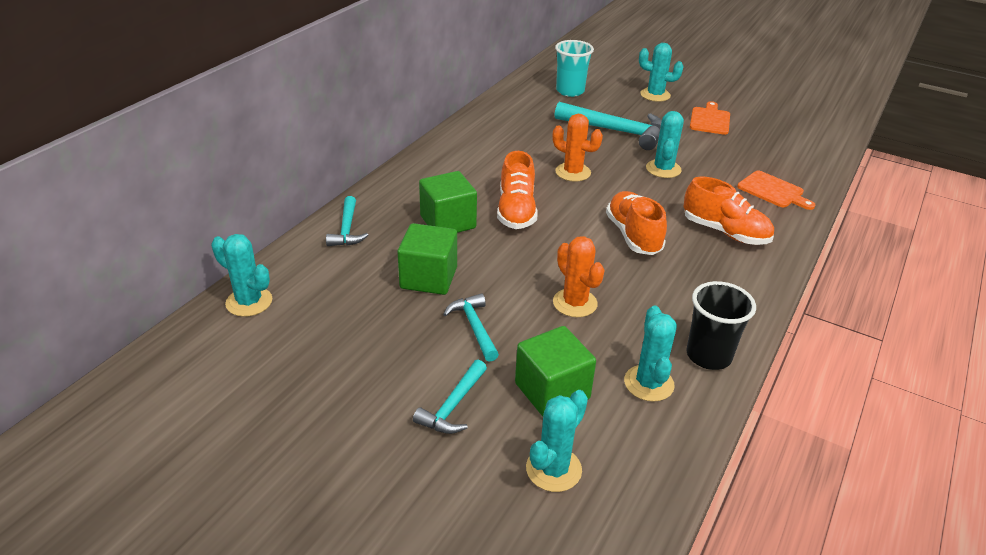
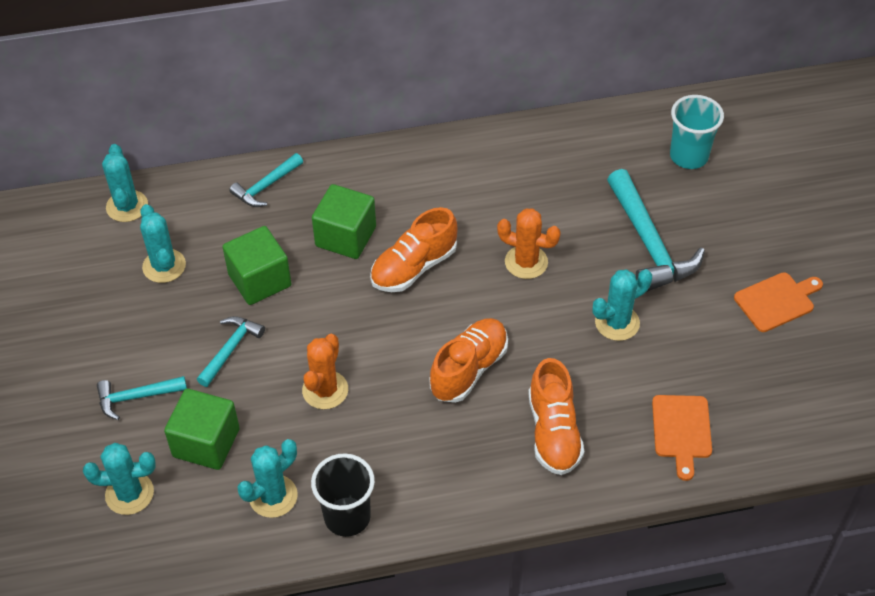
camera: 50 degrees right, 15 degrees up
orange cactus [553,114,603,182] -> orange cactus turned 60 degrees counterclockwise [497,208,561,279]
turquoise cactus [639,43,684,102] -> turquoise cactus moved to [140,204,186,283]

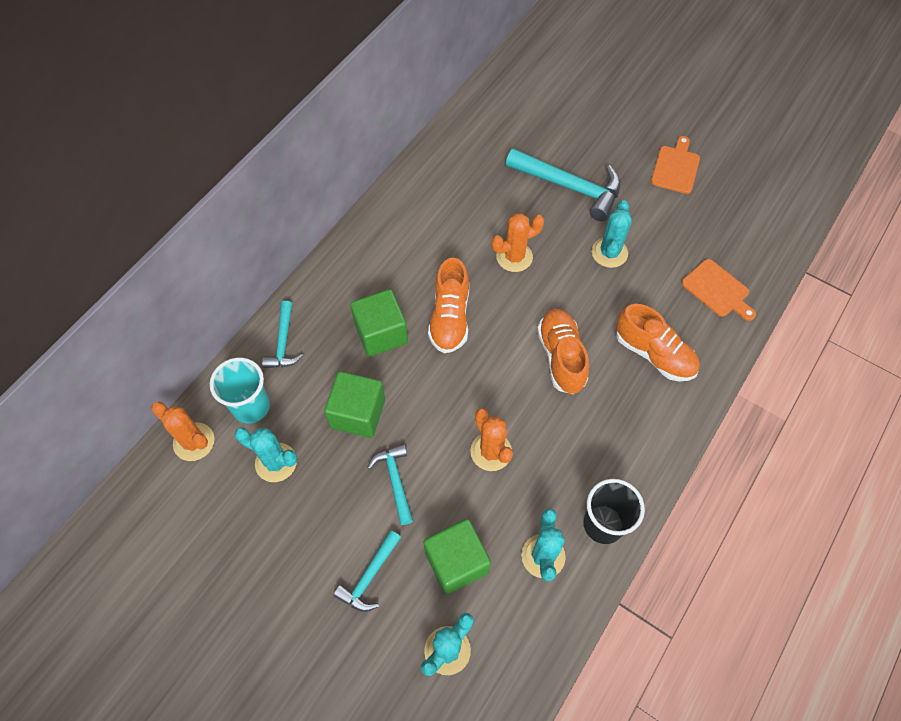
camera: 45 degrees left, 10 degrees up
turquoise cactus [102,144,148,222] -> orange cactus [151,402,214,461]
turquoise cup [670,95,724,169] -> turquoise cup moved to [210,358,270,423]

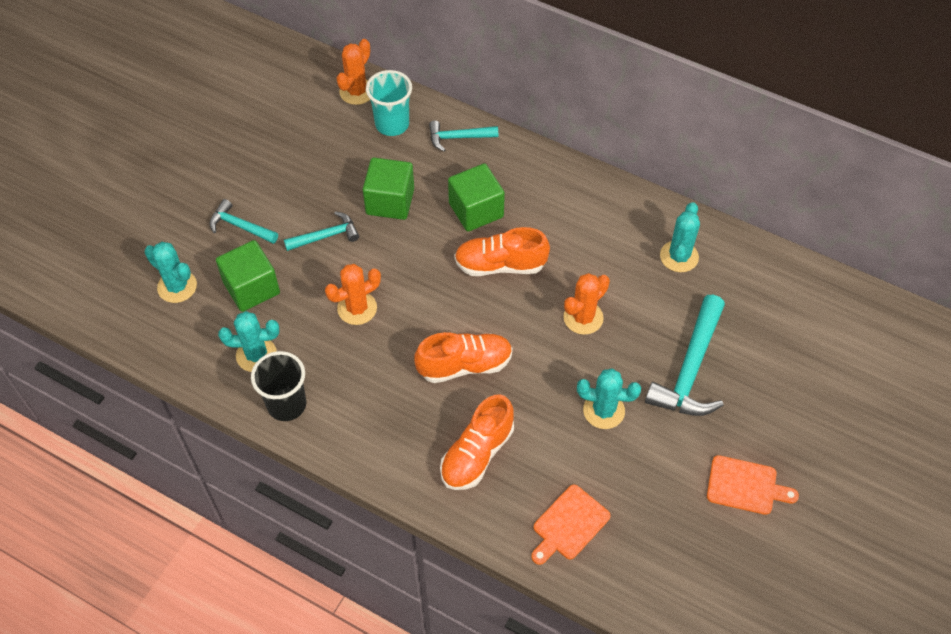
camera: 85 degrees right, 5 degrees down
turquoise cactus [235,427,297,482] -> turquoise cactus moved to [660,202,700,272]
orange cactus [491,213,544,272] -> orange cactus turned 75 degrees clockwise [563,273,610,335]

